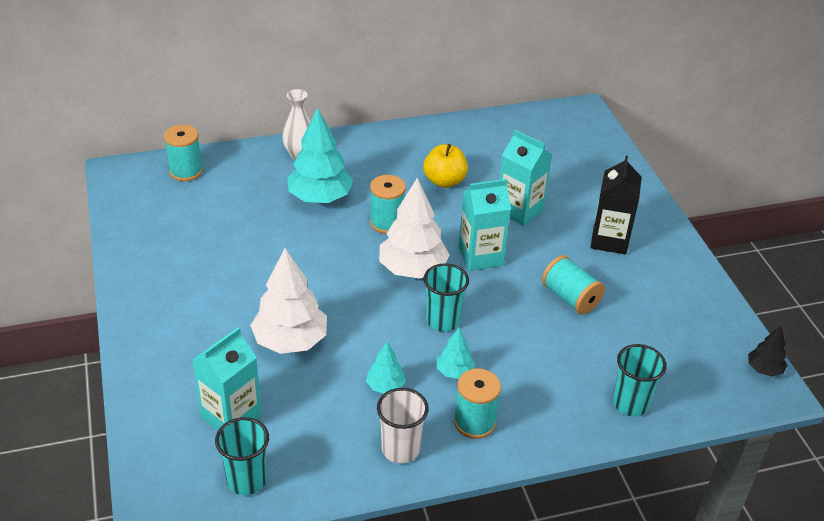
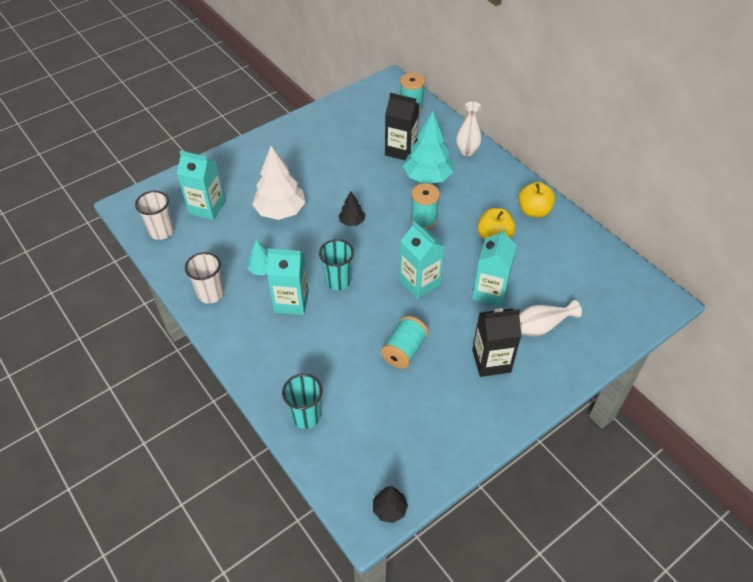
camera: 70 degrees right, 10 degrees up
turquoise cup [215,417,269,495] -> white cup [135,191,174,240]
white tree [379,178,450,279] -> none
turquoise tree [437,328,475,379] -> turquoise carton [267,249,309,315]
turquoise spool [454,369,501,439] -> none
none -> black tree [338,191,365,226]
none -> black carton [385,93,419,161]
none -> yellow apple [518,182,556,218]
none -> white vase [519,300,582,336]

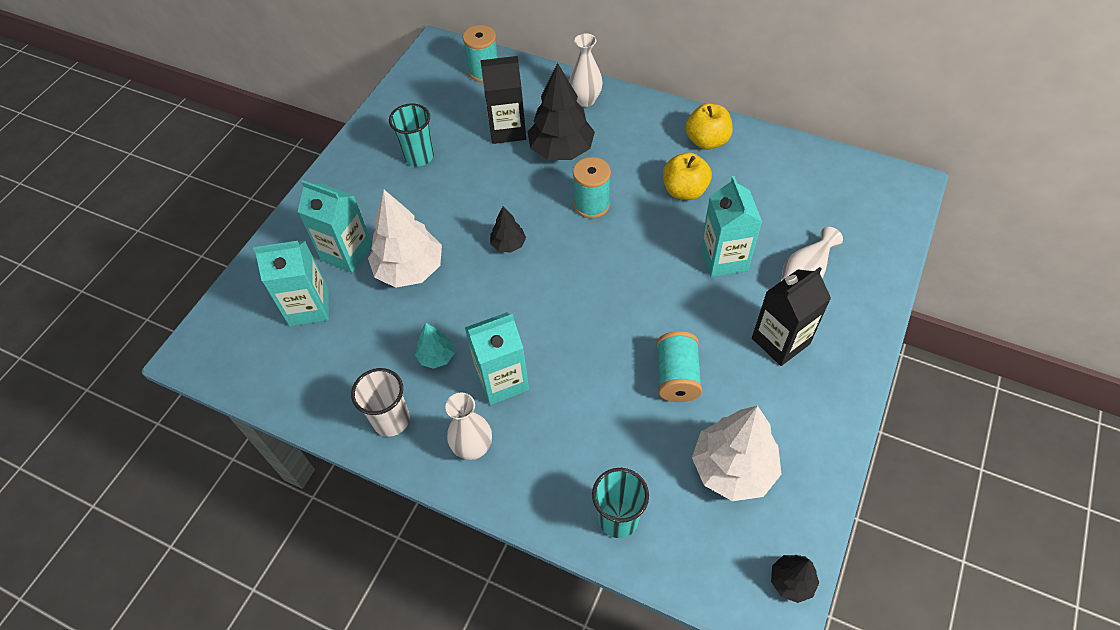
camera: 25 degrees left, 5 degrees up
white cup [135,191,174,240] -> none
turquoise cup [319,239,354,290] -> turquoise cup moved to [389,103,434,166]
turquoise carton [399,221,445,299] -> turquoise carton moved to [298,180,372,273]
turquoise tree [403,111,453,184] -> black tree [528,63,595,160]
none -> white vase [445,393,492,460]
none -> white tree [692,406,782,501]

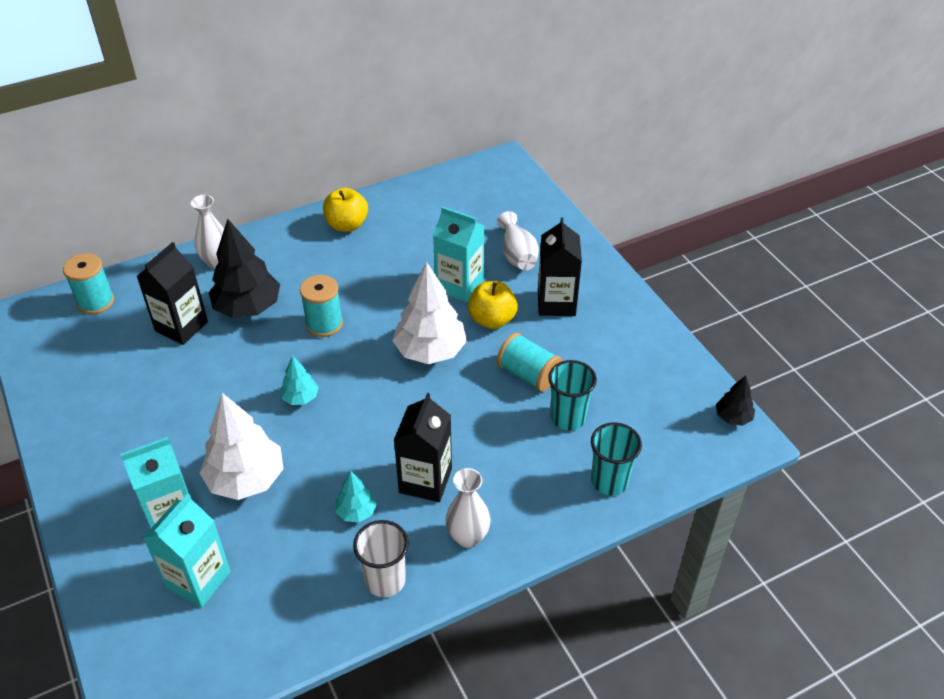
camera: 55 degrees left, 10 degrees down
turquoise cup [389,103,434,166] -> turquoise cup moved to [548,360,597,430]
turquoise carton [465,312,529,405] -> black carton [394,393,452,502]
black tree [490,206,526,253] -> turquoise tree [280,356,319,405]
yellow apple [663,152,712,200] -> yellow apple moved to [468,281,518,329]
white tree [692,406,782,501] -> white tree moved to [392,262,467,364]

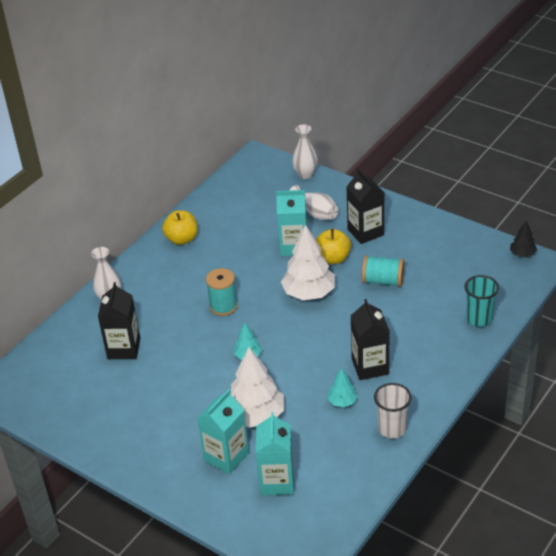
camera: 25 degrees left, 5 degrees down
turquoise spool [63,253,114,315] -> none
black tree [208,219,280,318] -> none
white vase [445,468,491,548] -> white vase moved to [292,124,318,179]
turquoise cup [548,360,597,430] -> none

